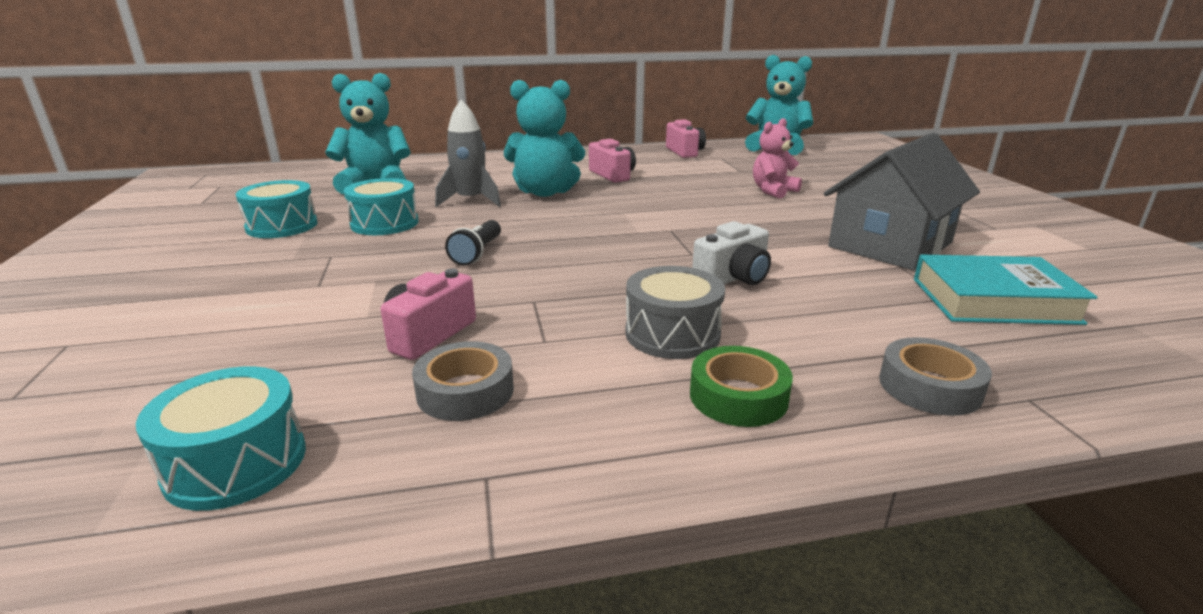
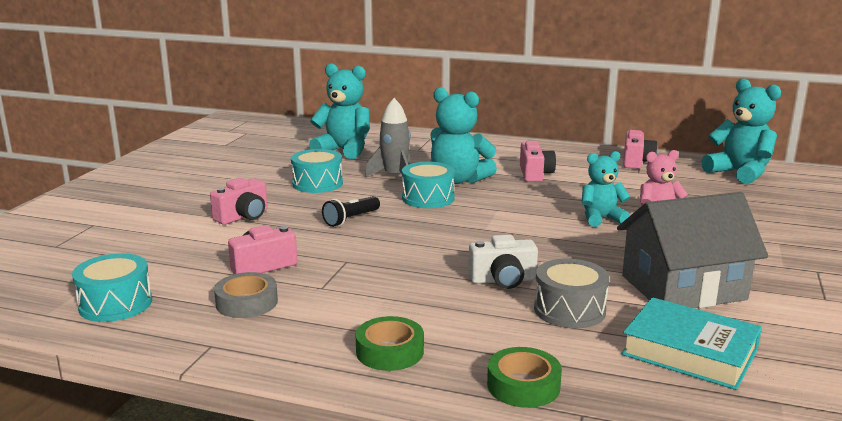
camera: 30 degrees right, 5 degrees down
turquoise drum [236,180,318,238] -> turquoise drum moved to [402,162,455,208]
grey drum [625,266,725,359] -> grey drum moved to [534,259,609,328]
grey tape [879,337,992,416] -> green tape [487,347,562,408]
none -> pink camera [210,178,267,225]
none -> turquoise teddy bear [582,151,630,227]

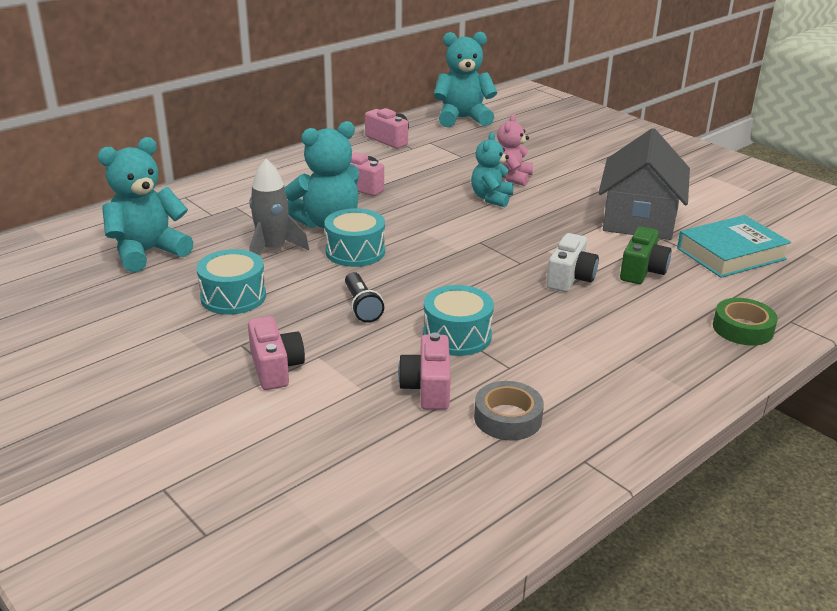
camera: 60 degrees left, 10 degrees up
turquoise drum [72,253,152,322] -> turquoise drum moved to [423,285,494,356]
green tape [355,316,424,371] -> none
grey drum [534,259,609,328] -> green camera [620,227,671,284]

